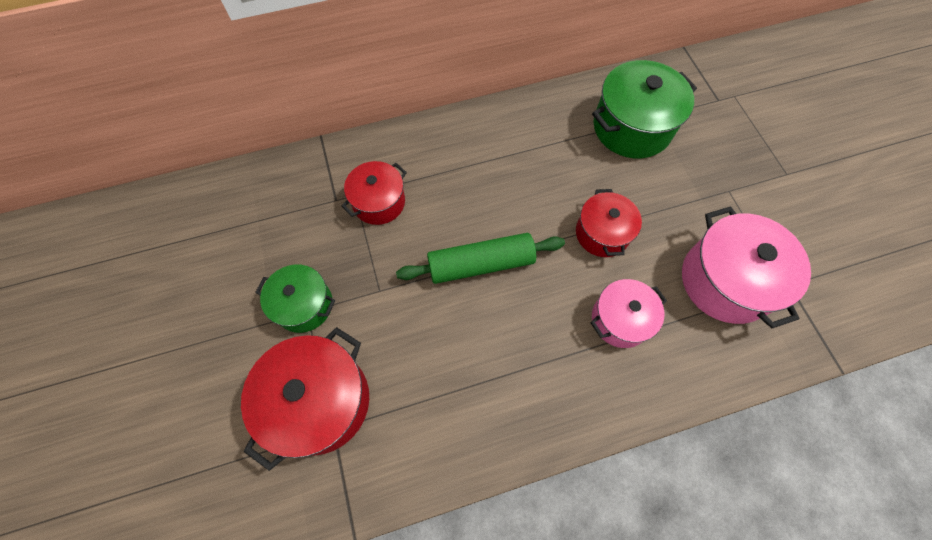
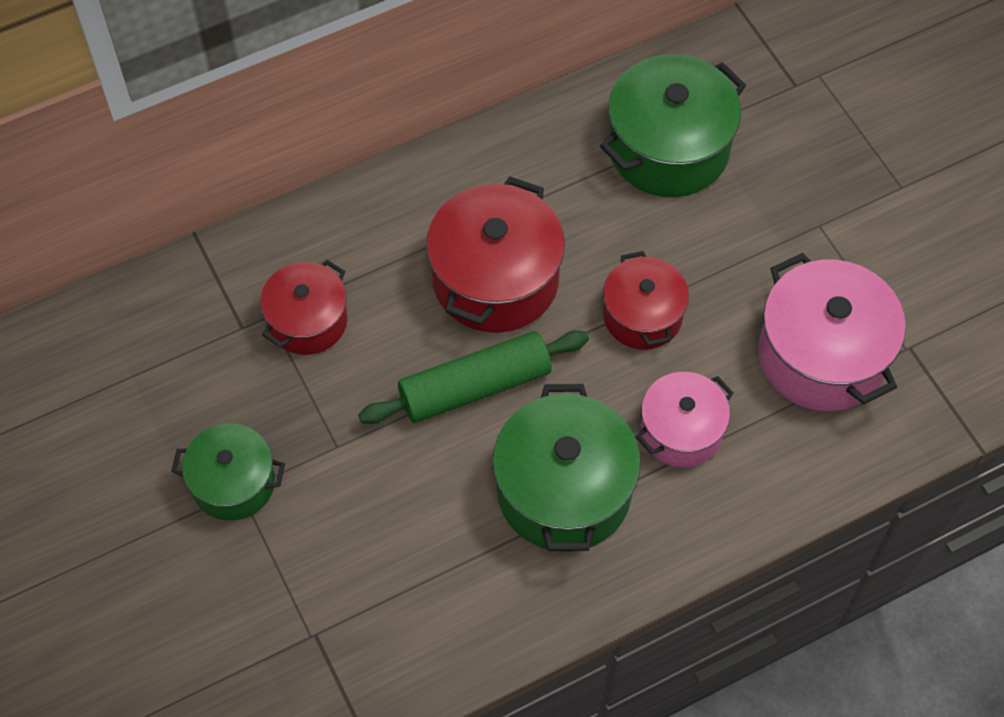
camera: 10 degrees left, 5 degrees down
red pot [241,327,369,471] -> red pot moved to [426,176,565,333]
none -> green pot [493,384,641,552]

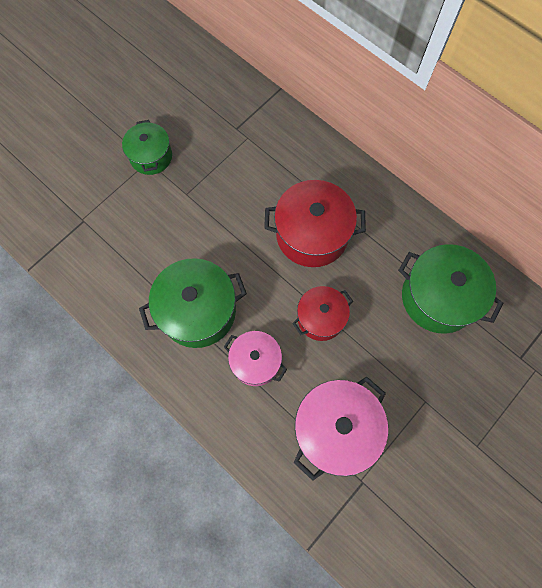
camera: 70 degrees right, 10 degrees up
red pot [260,260,347,355] -> none
green rolling pin [358,330,589,424] -> none

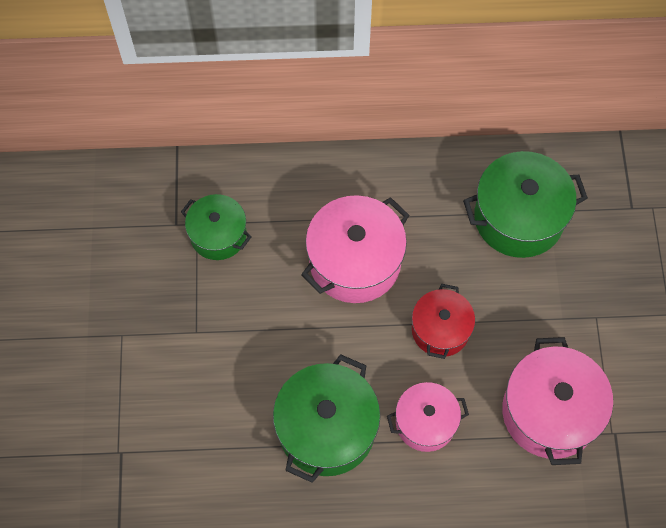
camera: 45 degrees left, 5 degrees down
green pot [122,120,172,175] -> green pot moved to [181,194,252,260]
red pot [264,180,366,267] -> pink pot [301,195,410,303]

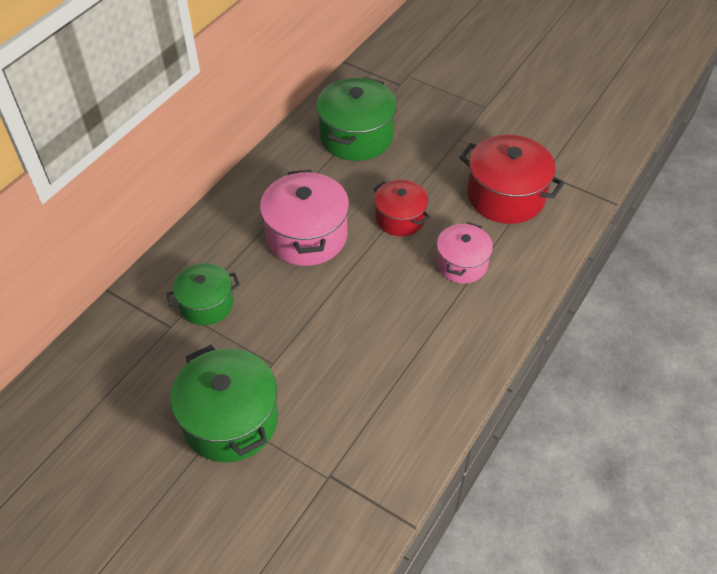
camera: 55 degrees left, 15 degrees down
green pot [273,354,380,483] -> green pot moved to [170,345,278,462]
pink pot [502,337,613,465] -> red pot [459,134,565,224]

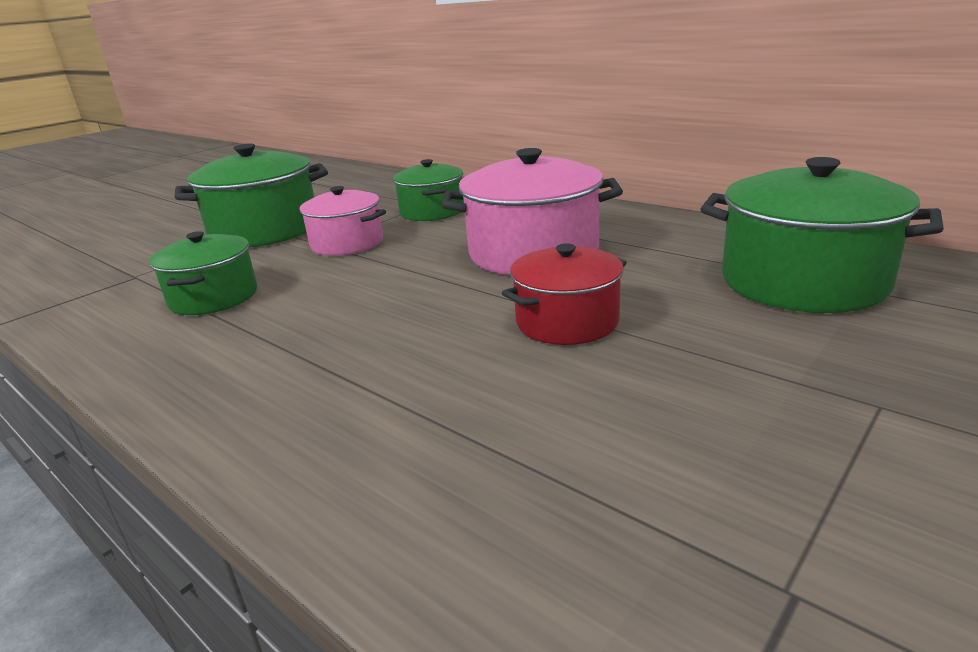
camera: 100 degrees right, 25 degrees down
pink pot [436,222,493,283] -> pink pot moved to [298,186,386,256]
red pot [459,134,565,224] -> none
none -> green pot [149,231,257,315]

